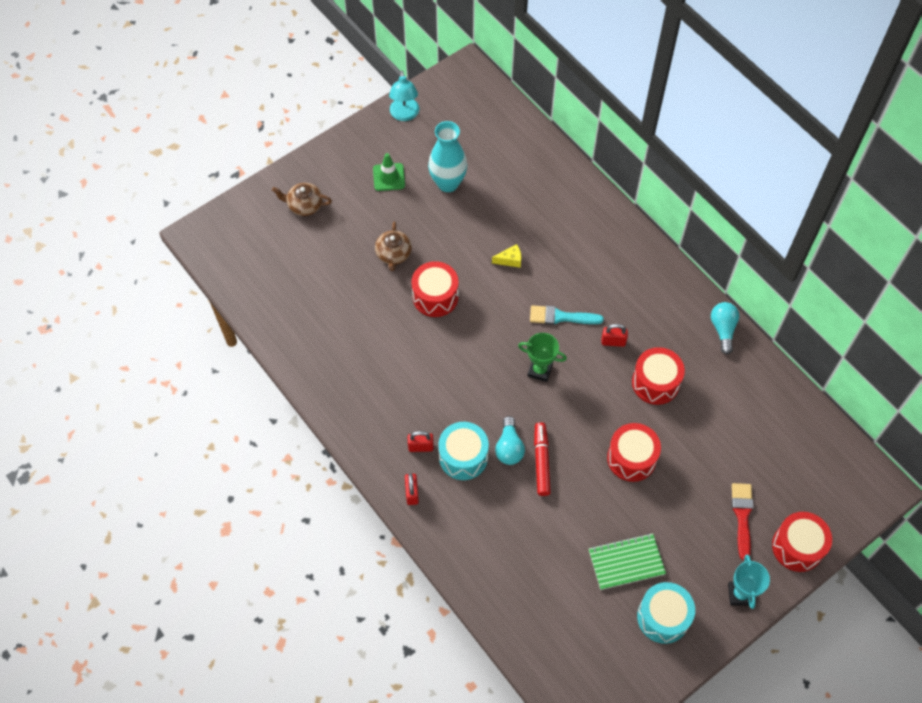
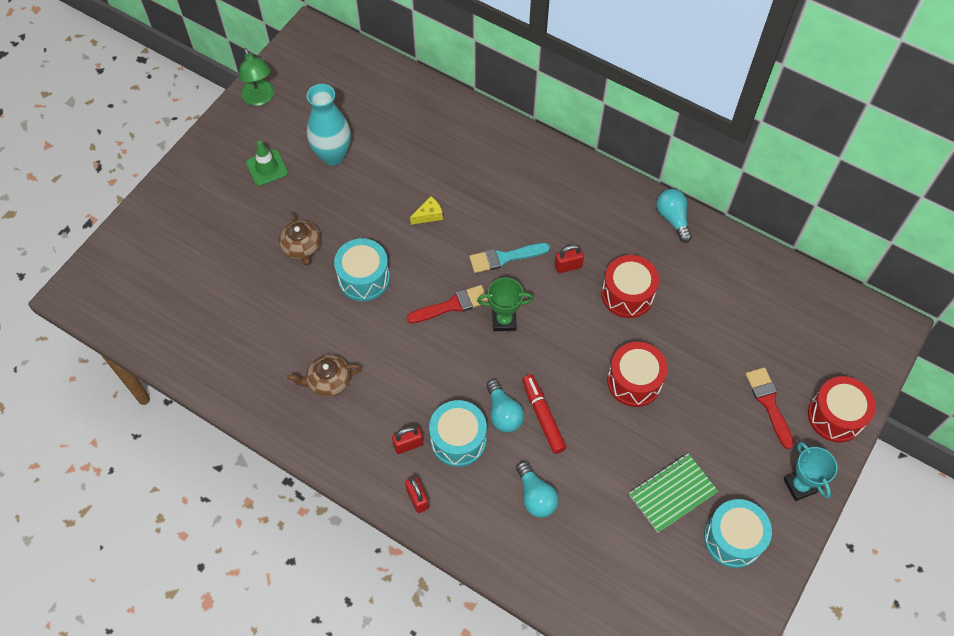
camera: 20 degrees left, 0 degrees up
brown teapot [272,183,332,216] -> brown teapot moved to [287,354,362,397]
turquoise lamp [389,71,419,121] -> green lamp [239,48,274,106]
red drum [412,261,459,317] -> turquoise drum [334,238,390,301]
none -> red brush [407,285,488,323]
none -> turquoise light bulb [516,461,559,518]

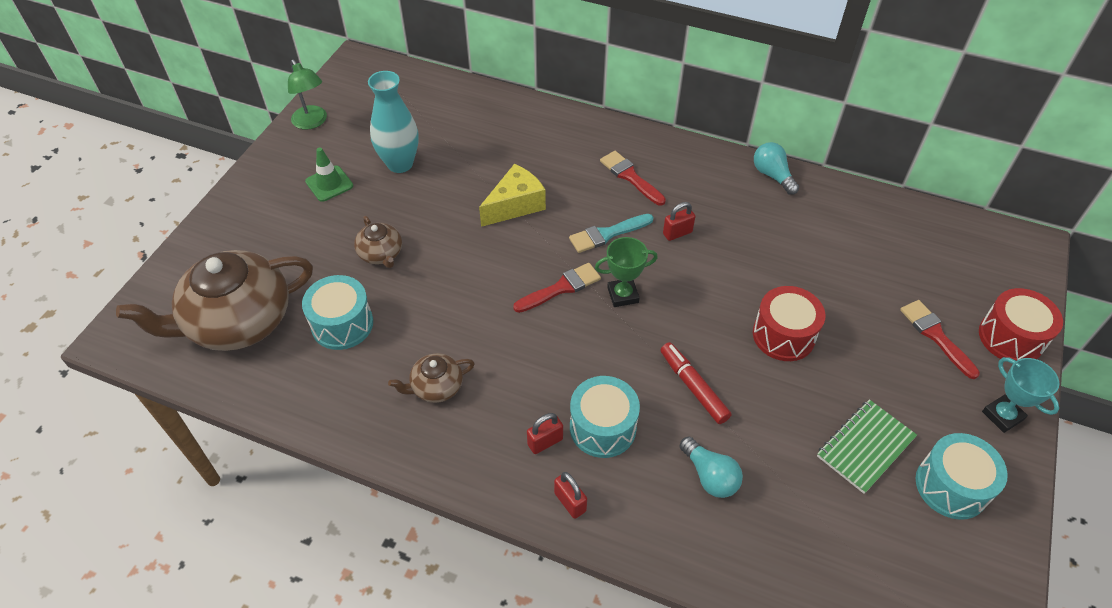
camera: 10 degrees left, 10 degrees down
turquoise drum [334,238,390,301] -> turquoise drum moved to [302,275,373,350]
yellow cheese [410,196,443,225] -> yellow cheese [479,164,546,227], size x1.90
turquoise light bulb [486,379,524,432] -> none
red drum [602,255,659,318] -> none
none -> brown teapot [116,250,313,351]
none -> red brush [600,151,666,205]

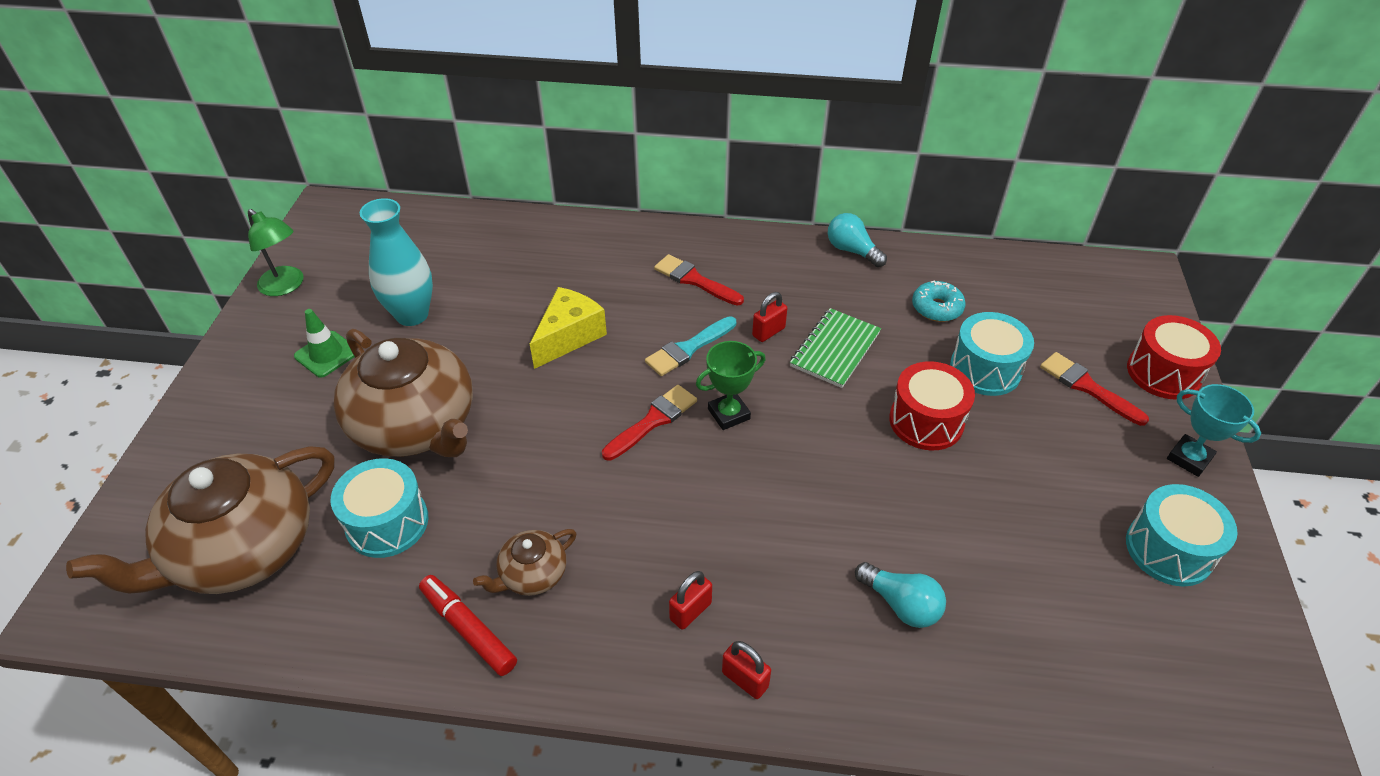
camera: 15 degrees left, 5 degrees down
brown teapot [354,216,402,268] -> brown teapot [333,329,473,457], size x2.18
turquoise drum [570,376,640,458] -> turquoise drum moved to [950,312,1034,396]
red marker [660,342,731,424] -> red marker moved to [419,575,517,676]
green notebook [817,399,917,494] -> green notebook moved to [790,308,881,388]
none -> turquoise donut [912,281,966,322]

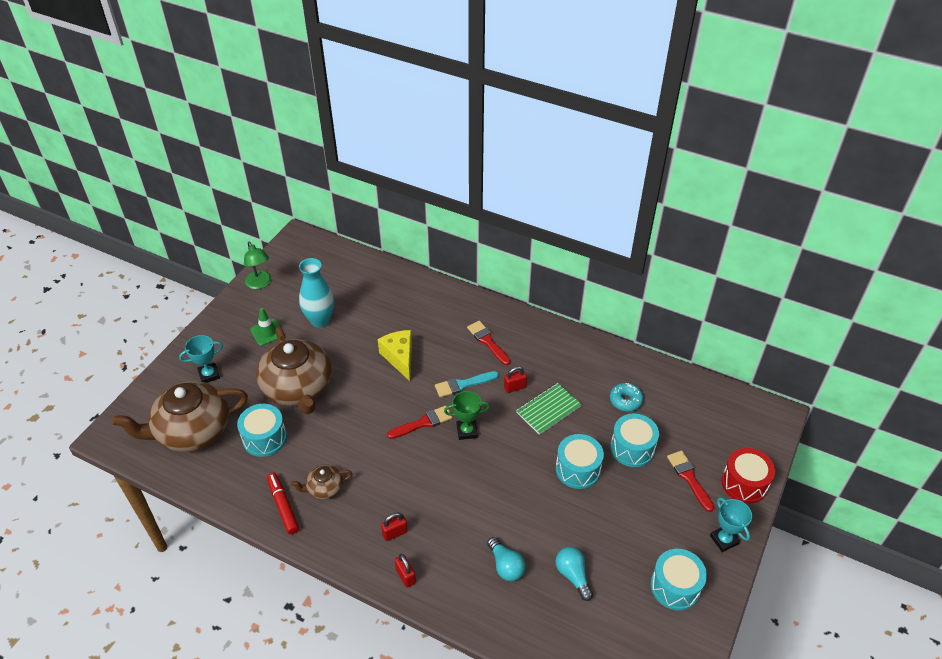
camera: 20 degrees right, 0 degrees up
yellow cheese [530,287,607,369] -> yellow cheese turned 75 degrees counterclockwise [378,330,412,381]
turquoise light bulb [828,213,887,267] -> turquoise light bulb moved to [555,547,593,601]
red drum [889,361,975,450] -> turquoise drum [556,434,604,489]
none -> turquoise trophy [179,335,223,383]

